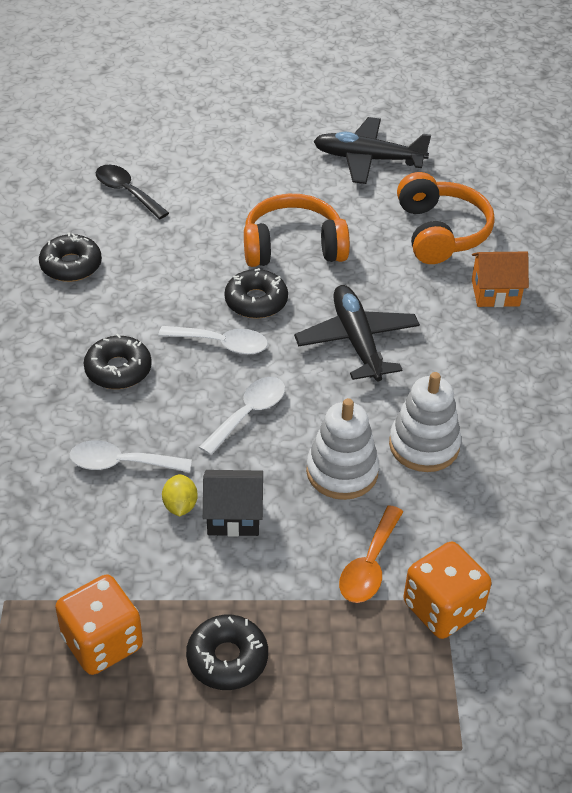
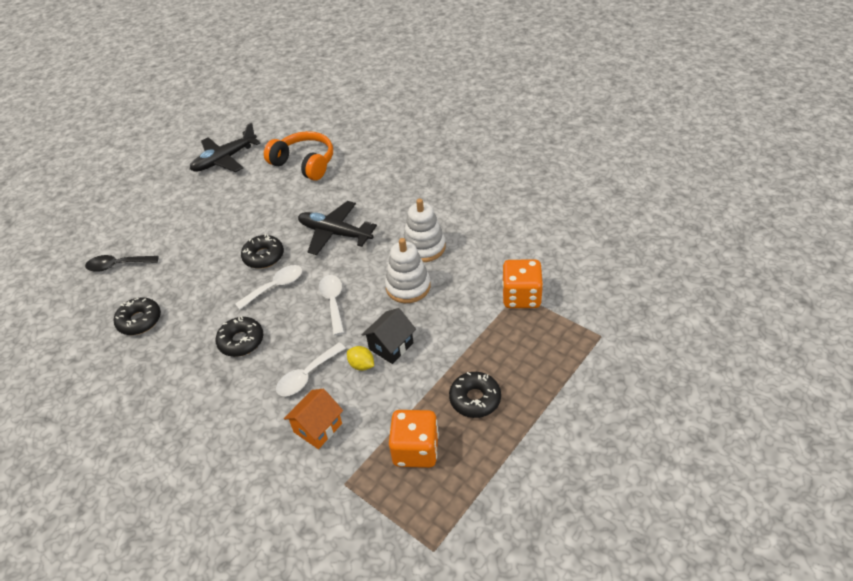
camera: 45 degrees left, 0 degrees up
orange headphones [244,194,350,267] -> none
orange spoon [339,505,403,603] -> none
orange house [472,252,529,307] -> orange house moved to [284,389,343,449]

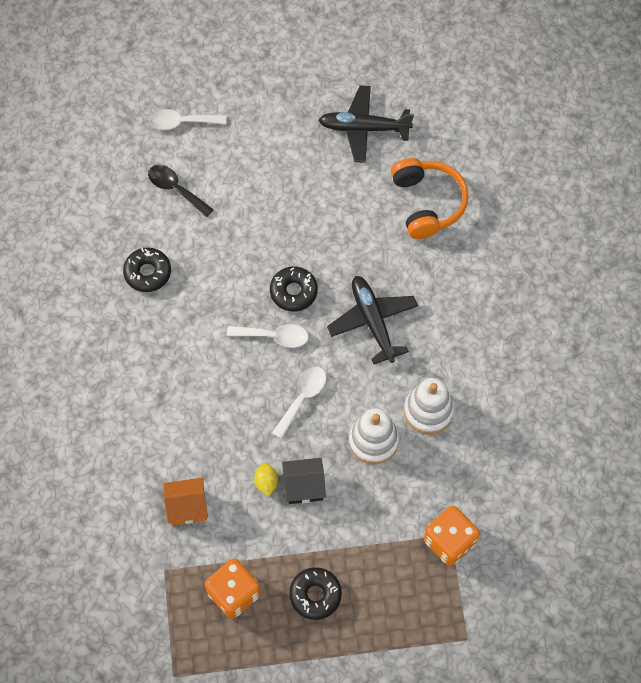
camera: 40 degrees right, 20 degrees up
black donut [216,316,263,357] -> none
white spoon [276,343,346,396] -> white spoon moved to [149,109,226,130]

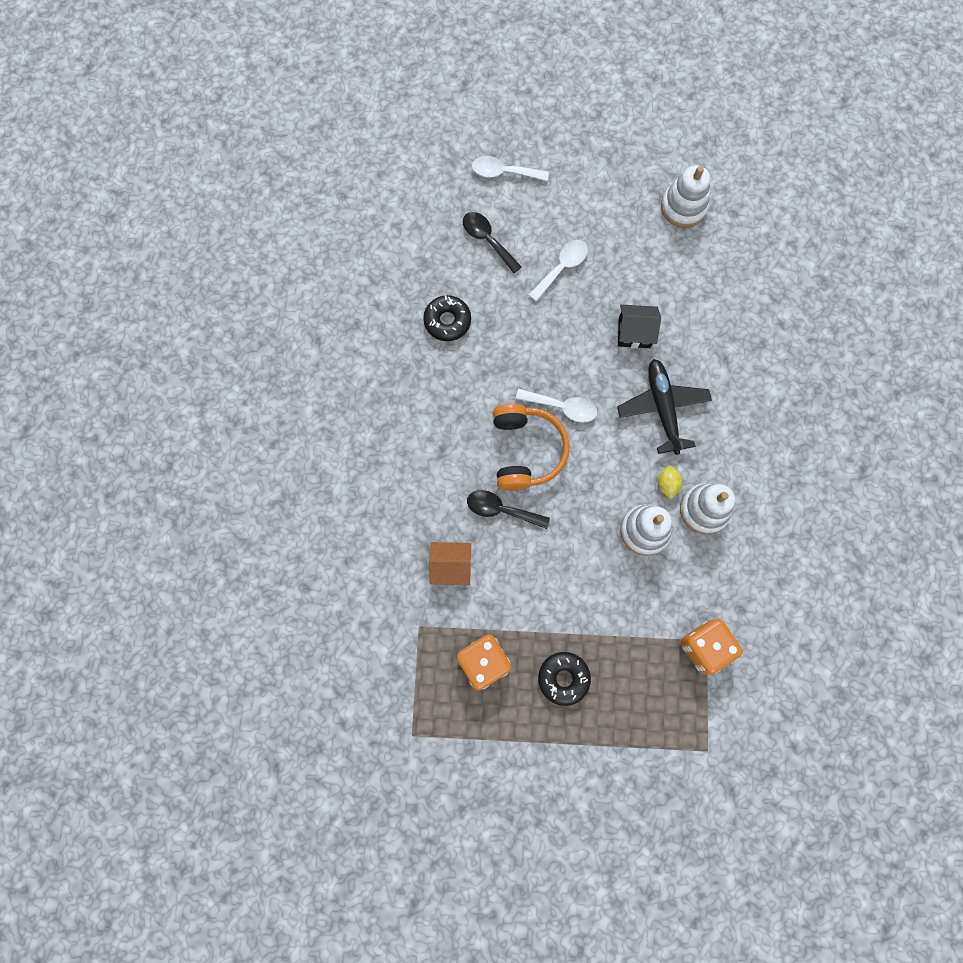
camera: 10 degrees right, 10 degrees up
yellow lemon [254,463,279,496] -> yellow lemon moved to [658,465,682,499]
black donut [270,266,318,312] -> none
white spoon [272,367,326,439] -> white spoon moved to [528,240,588,302]
black house [282,458,326,504] -> black house moved to [618,304,661,348]
black plane [319,85,414,163] -> white stacking toy [661,165,710,228]
orange headphones [391,158,469,239] -> orange headphones moved to [493,404,570,491]
none -> black spoon [467,490,550,529]

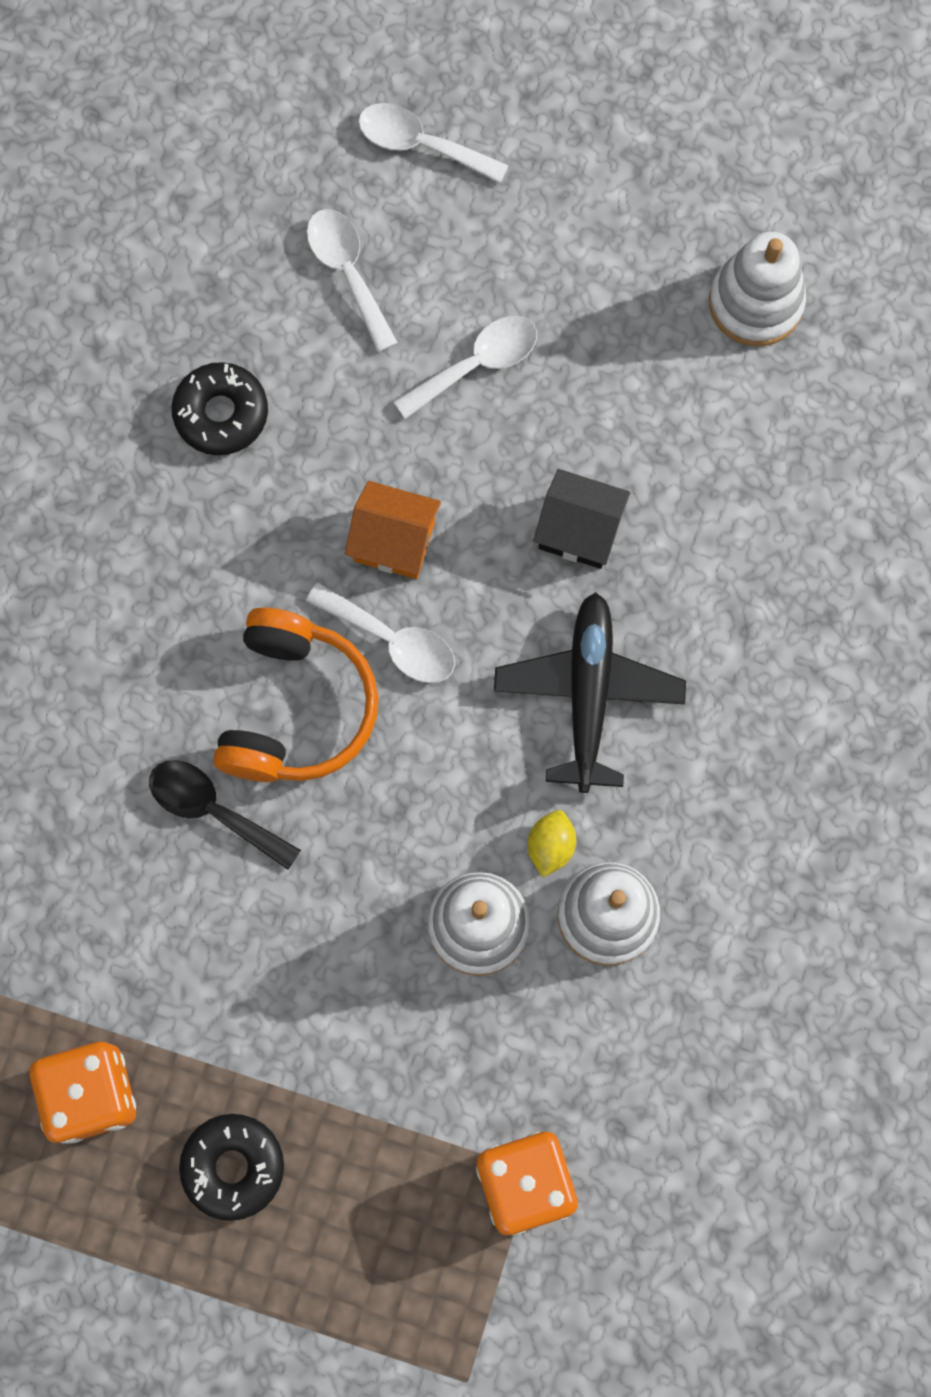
camera: 15 degrees right, 0 degrees up
orange house [429,542,471,585] -> orange house moved to [345,481,441,579]
black spoon [463,212,522,273] -> white spoon [307,209,398,352]

